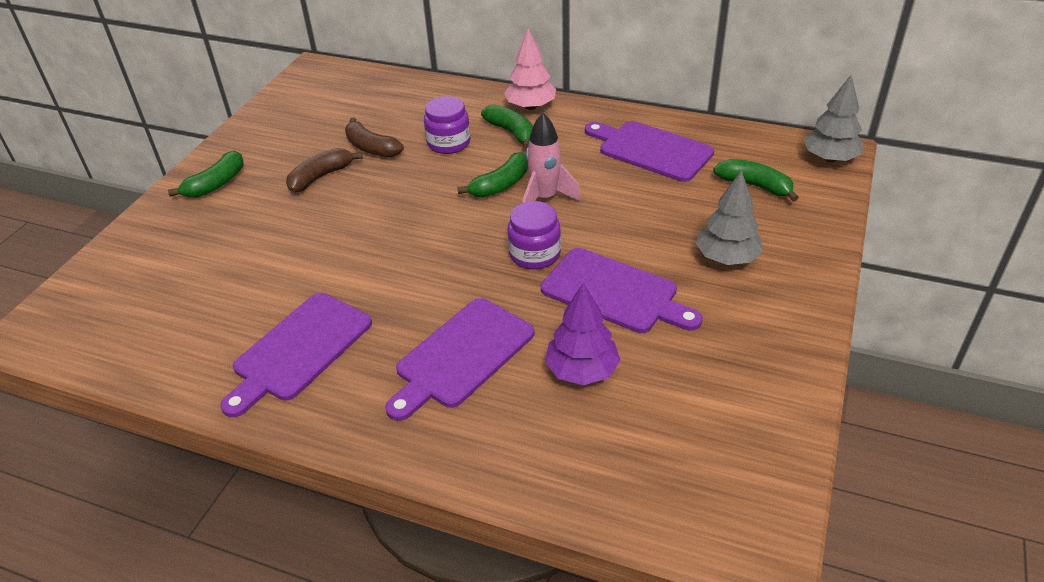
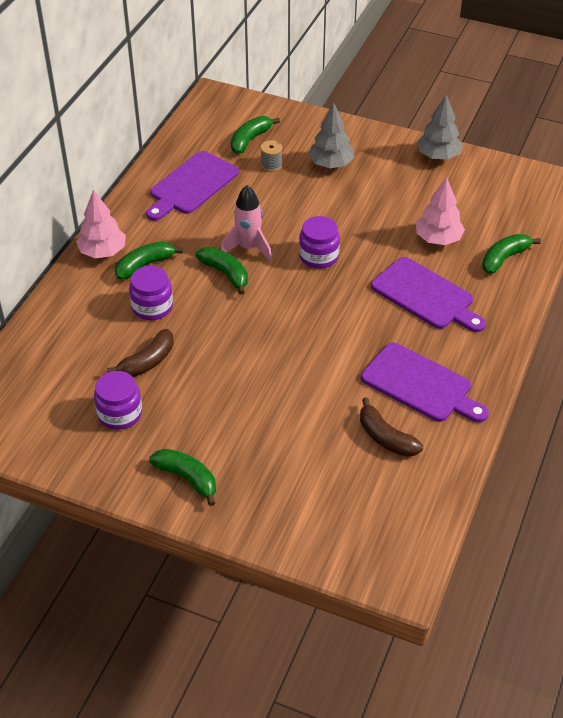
camera: 90 degrees left, 5 degrees up
brown banana [286,148,362,193] -> brown banana moved to [360,397,423,457]
purple cutting board [541,248,703,333] -> none
purple tree [545,282,621,385] -> pink tree [416,177,465,245]
grey tree [804,75,864,162] -> grey tree moved to [417,95,463,159]
none -> purple jar [94,371,142,430]
none -> grey spool [261,140,282,172]
none -> green banana [482,234,541,274]

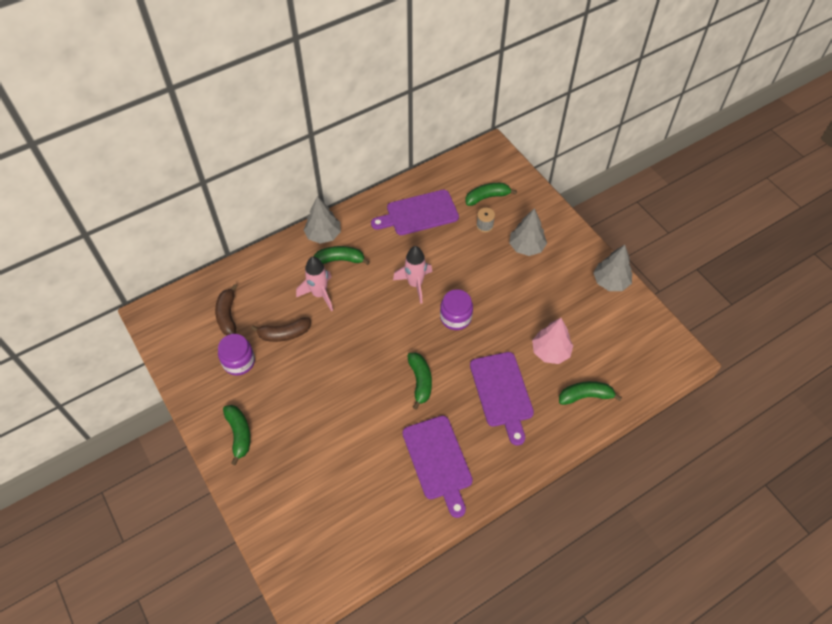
camera: 35 degrees right, 10 degrees up
pink tree [76,190,126,258] -> grey tree [304,196,341,244]
purple jar [129,266,173,320] -> pink rocket [296,256,333,311]
green banana [195,247,248,295] -> green banana moved to [407,353,432,410]
brown banana [360,397,423,457] -> brown banana moved to [215,284,237,335]

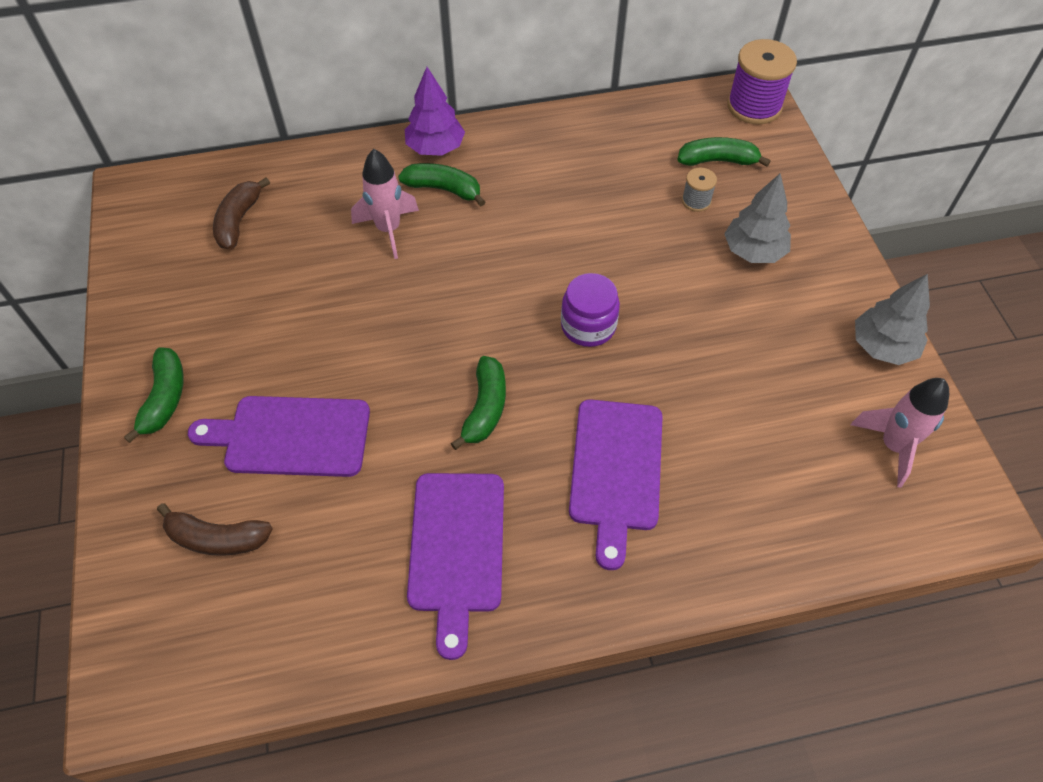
camera: 20 degrees right, 0 degrees up
purple jar [218,334,255,375] -> none
brown banana [251,317,311,342] -> brown banana moved to [157,503,273,556]
grey tree [304,196,341,244] -> purple tree [405,67,465,156]
purple cutting board [371,190,459,235] -> purple cutting board moved to [188,396,370,477]
pink rocket [393,246,432,304] -> pink rocket moved to [851,378,949,488]
pink tree [532,318,573,364] -> none
green banana [559,381,622,405] -> none
none -> purple spool [727,39,797,124]

